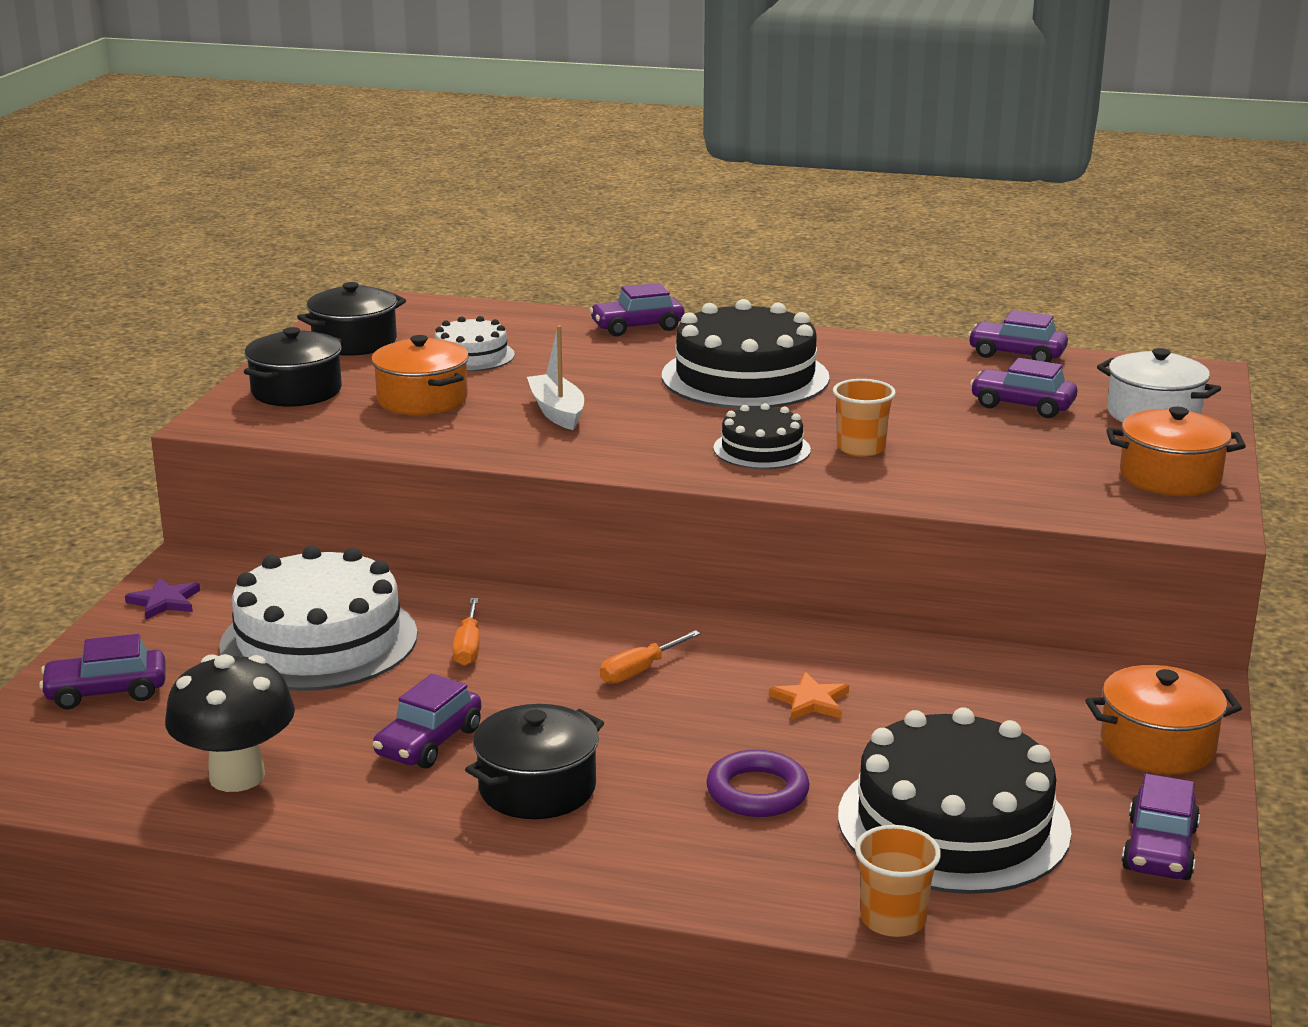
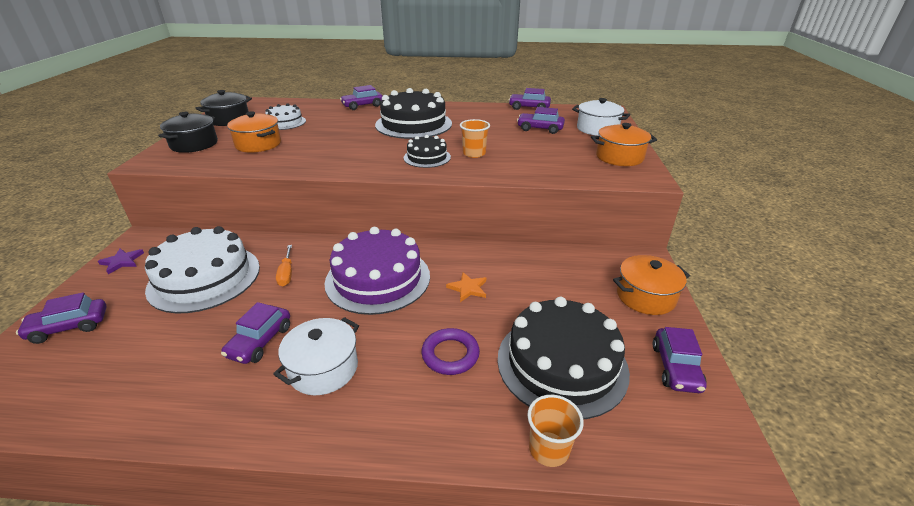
camera: 10 degrees left, 10 degrees up
black mushroom [165,654,295,792] -> none
black pot [465,704,604,819] -> white pot [273,317,359,395]
white boat [527,325,584,430] -> none
orange screwdriver [600,630,701,684] -> purple cake [325,227,430,315]

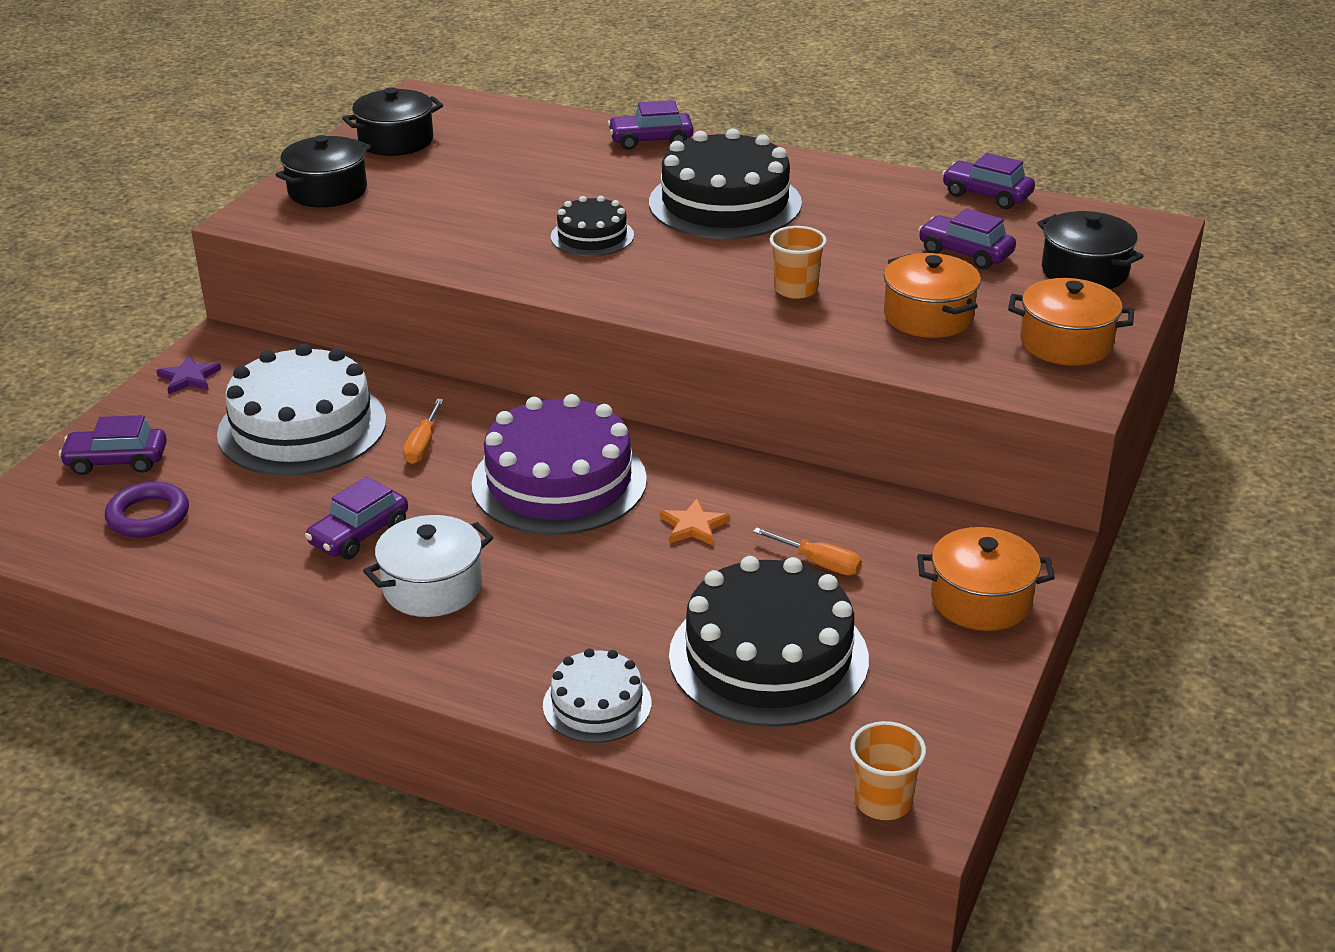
camera: 20 degrees right, 0 degrees up
orange pot [227,112,281,153] -> orange pot moved to [884,253,981,338]
white cake [265,103,306,130] -> white cake moved to [543,648,652,743]
black cake [404,135,451,168] -> black cake moved to [551,196,634,256]
purple ring [421,328,480,375] -> purple ring moved to [105,482,189,537]
orange cup [527,395,584,467] -> orange cup moved to [850,721,926,820]
white pot [572,98,630,136] -> black pot [1037,211,1144,289]
purple car [652,327,706,393] -> none
none -> orange screwdriver [753,527,862,575]

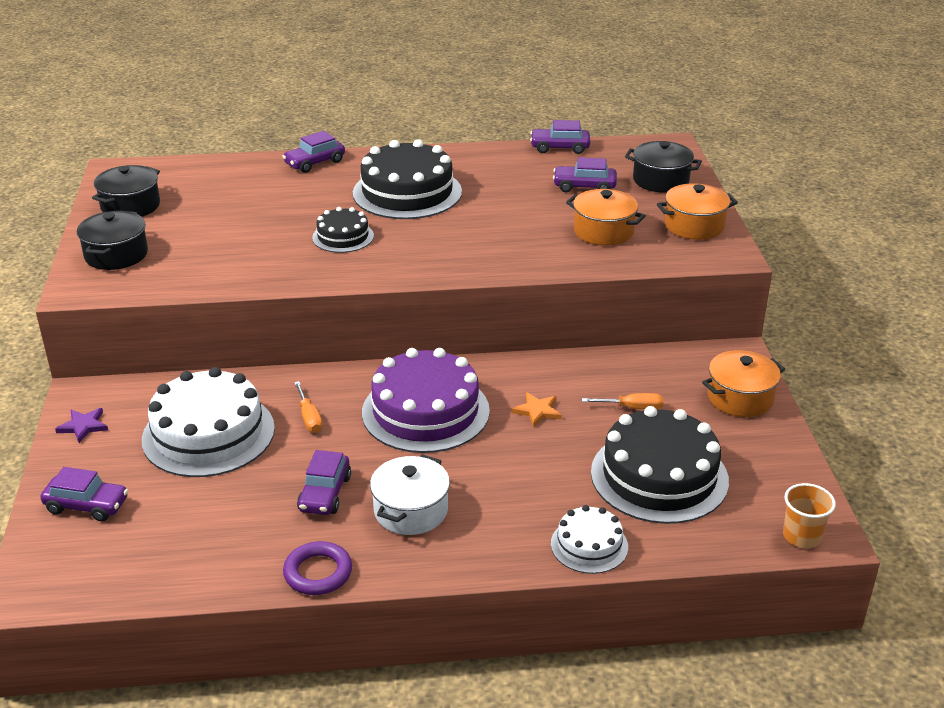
camera: 30 degrees left, 0 degrees up
purple car [59,415,167,475] -> purple car turned 135 degrees counterclockwise [40,467,128,522]
purple ring [105,482,189,537] -> purple ring moved to [283,541,352,595]
orange cup [770,226,827,299] -> none

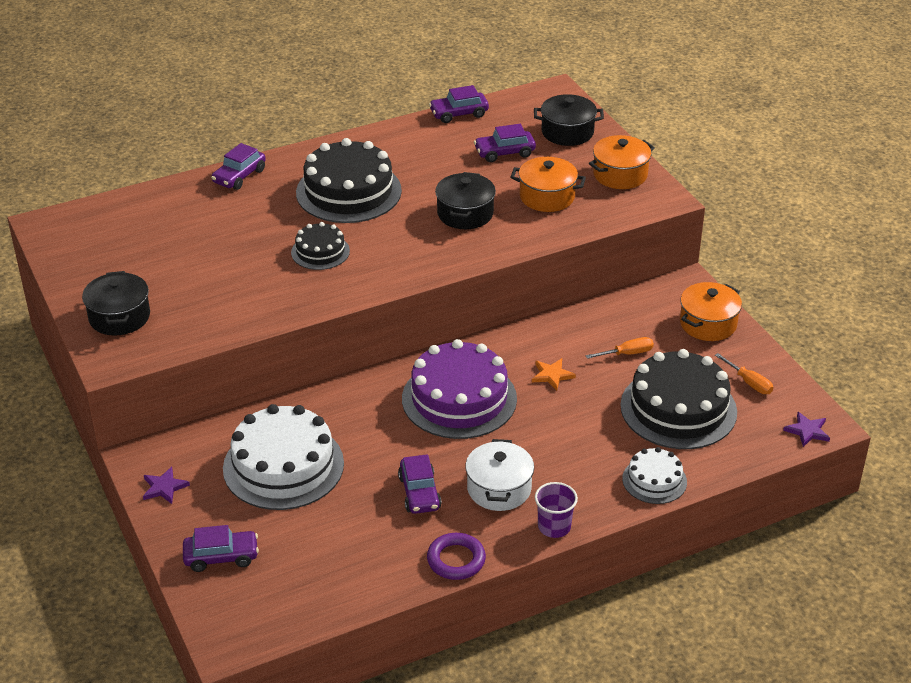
camera: 20 degrees left, 5 degrees up
black pot [92,165,160,217] -> black pot moved to [435,172,496,229]
orange screwdriver [294,381,323,433] -> orange screwdriver moved to [715,353,773,394]
orange cup [783,483,836,548] -> purple star [783,412,830,447]
none -> purple cup [535,482,578,538]

